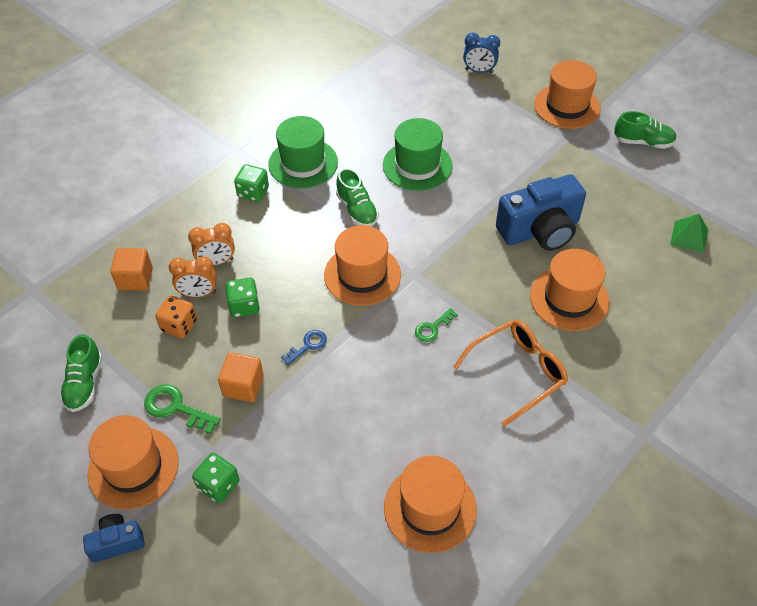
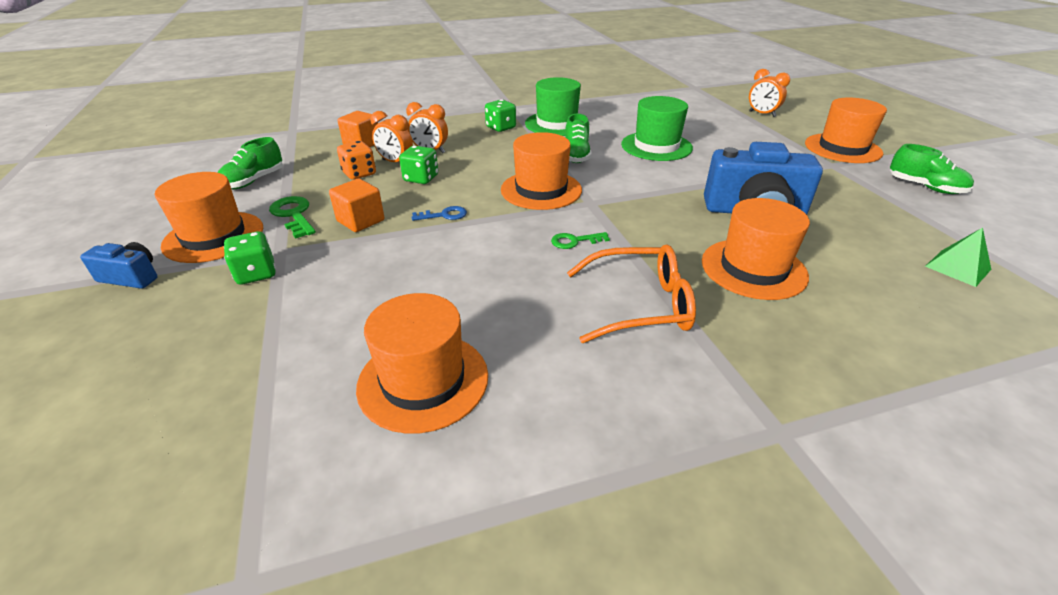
camera: 30 degrees right, 15 degrees down
blue clock [463,33,500,73] -> orange clock [749,69,790,117]

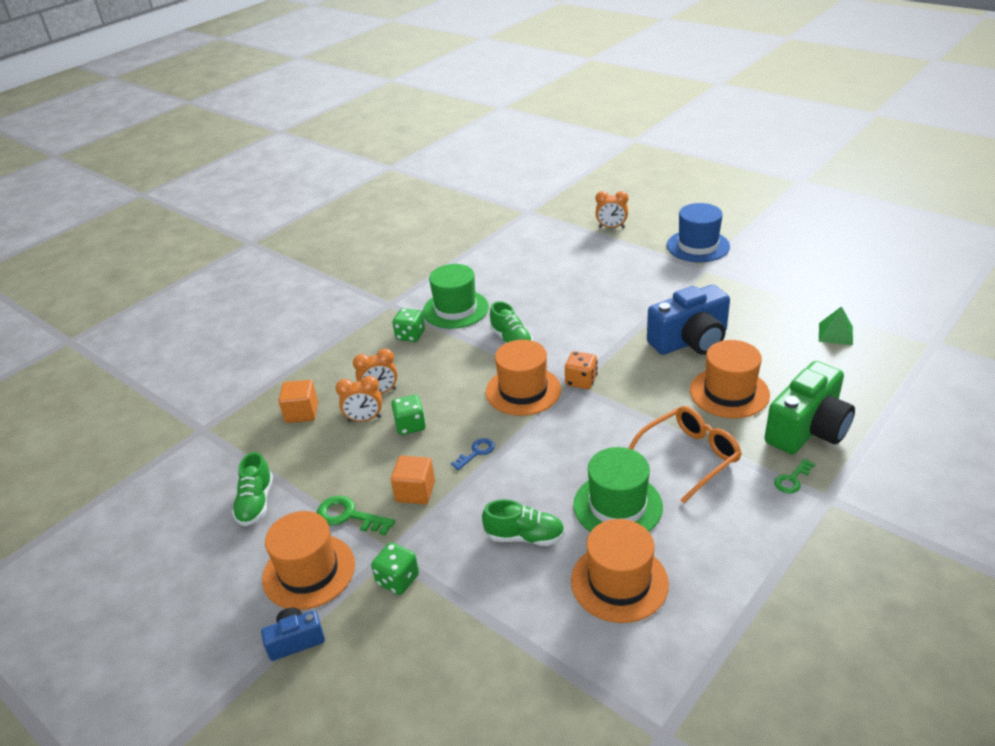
camera: 30 degrees left, 0 degrees up
orange dice [337,141,376,180] -> orange dice moved to [565,351,598,389]
green key [551,232,610,249] -> green key moved to [774,458,815,493]
green hat [621,96,693,161] -> green hat moved to [573,447,663,532]
orange hat [805,98,887,163] -> blue hat [667,203,730,262]
green shoe [890,144,974,194] -> green shoe moved to [482,499,565,546]
none -> green camera [764,361,855,454]

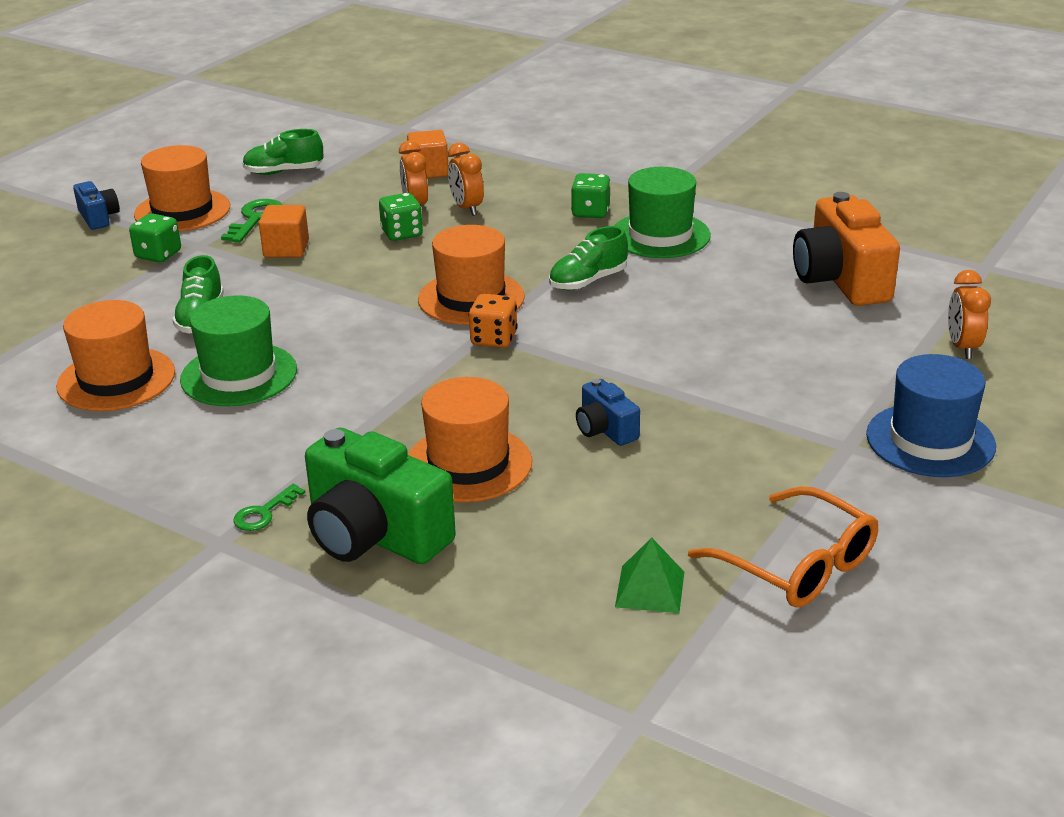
camera: 80 degrees right, 5 degrees down
blue key [451,438,495,470] -> none
orange glasses [629,406,742,504] -> orange glasses moved to [688,486,878,608]
blue camera [647,285,730,355] -> blue camera [576,379,640,446], size x0.50
green key [774,458,815,493] -> green key turned 90 degrees counterclockwise [233,484,306,531]
none -> orange camera [793,192,900,306]

